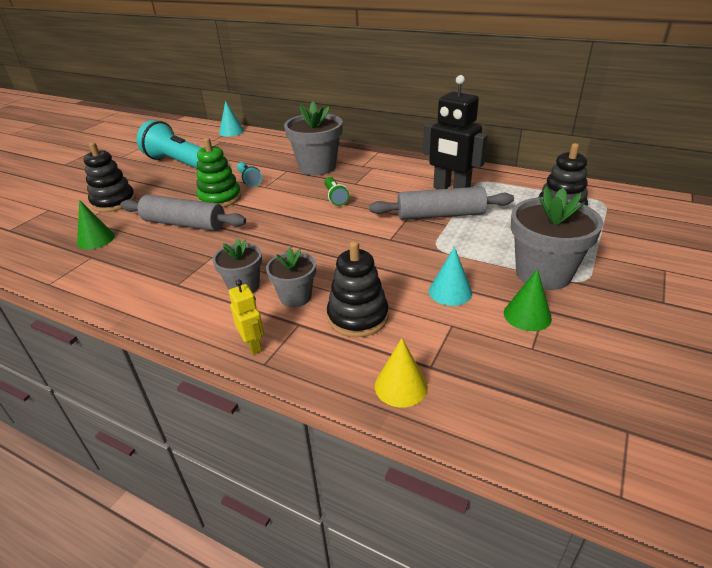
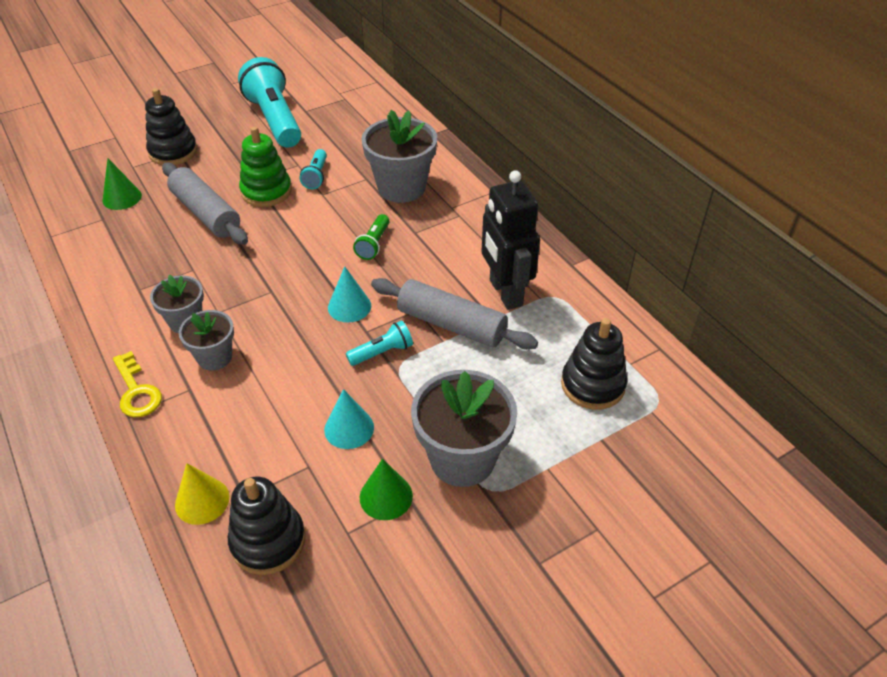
camera: 30 degrees right, 10 degrees up
turquoise cone [219,101,244,136] -> turquoise cone moved to [328,266,371,322]
yellow robot [229,280,264,355] -> yellow key [113,351,162,417]
black stacking toy [327,241,389,338] -> black stacking toy moved to [228,477,306,575]
none -> turquoise flashlight [346,320,413,366]

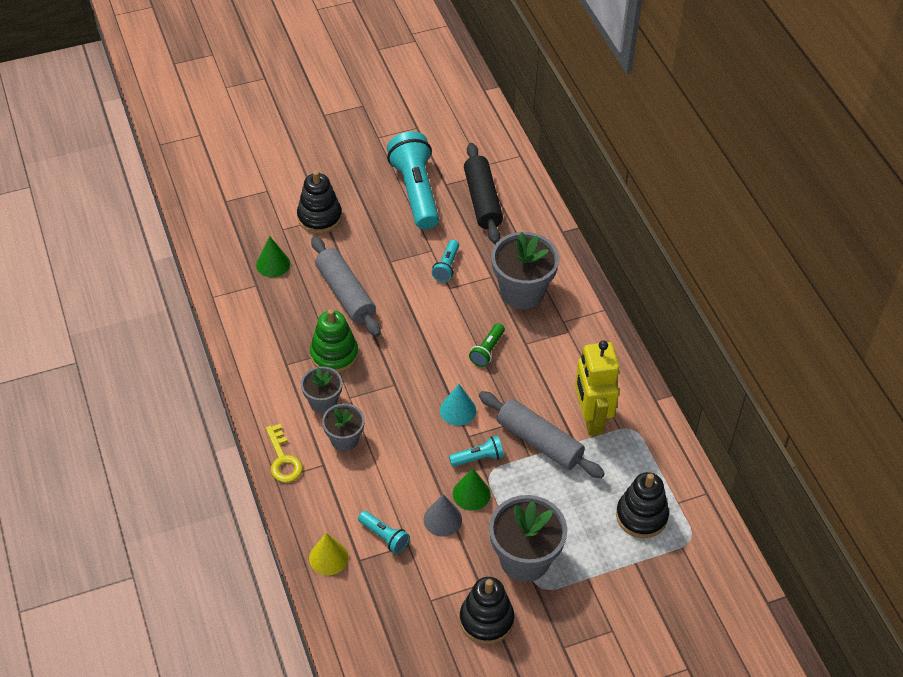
camera: 10 degrees right, 5 degrees up
black stacking toy [228,477,306,575] -> black stacking toy moved to [459,577,514,644]
green stacking toy [239,126,292,207] -> green stacking toy moved to [310,309,358,373]
turquoise cone [324,389,374,449] -> grey cone [424,494,462,537]
green cone [360,459,413,520] -> green cone moved to [453,468,491,511]
black robot [481,170,540,310] -> yellow robot [575,341,619,436]
none -> turquoise flashlight [358,511,410,554]
none -> black rolling pin [464,143,503,244]

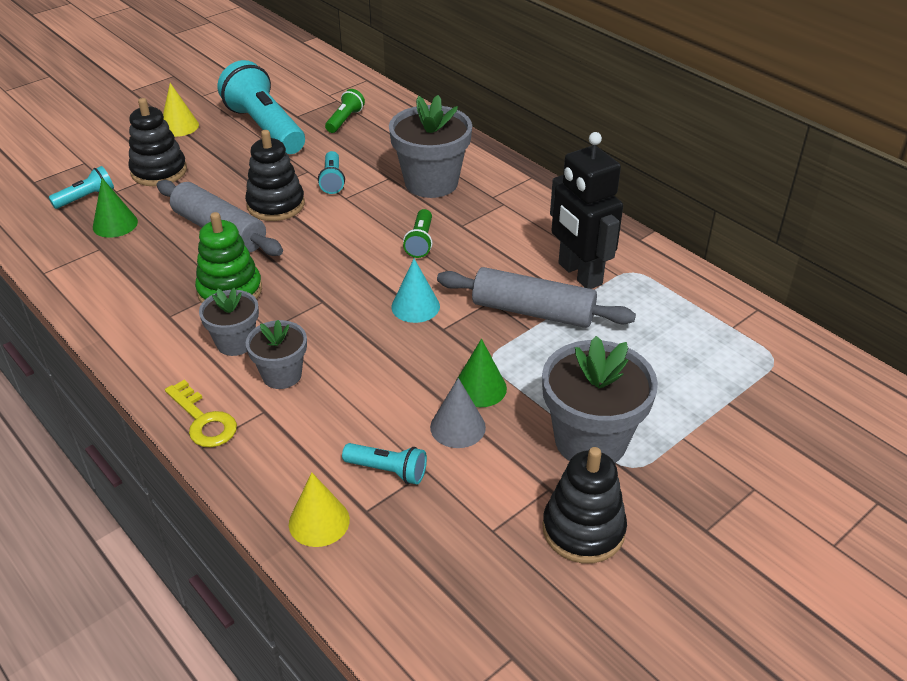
camera: 20 degrees left, 10 degrees down
turquoise flashlight [449,435,504,467] -> turquoise flashlight moved to [49,166,114,209]
black rolling pin [464,143,503,244] -> green flashlight [325,89,365,133]
yellow robot [575,341,619,436] -> black robot [550,132,623,289]
black stacking toy [616,472,669,538] -> black stacking toy moved to [245,130,305,221]
none -> yellow cone [163,83,199,137]

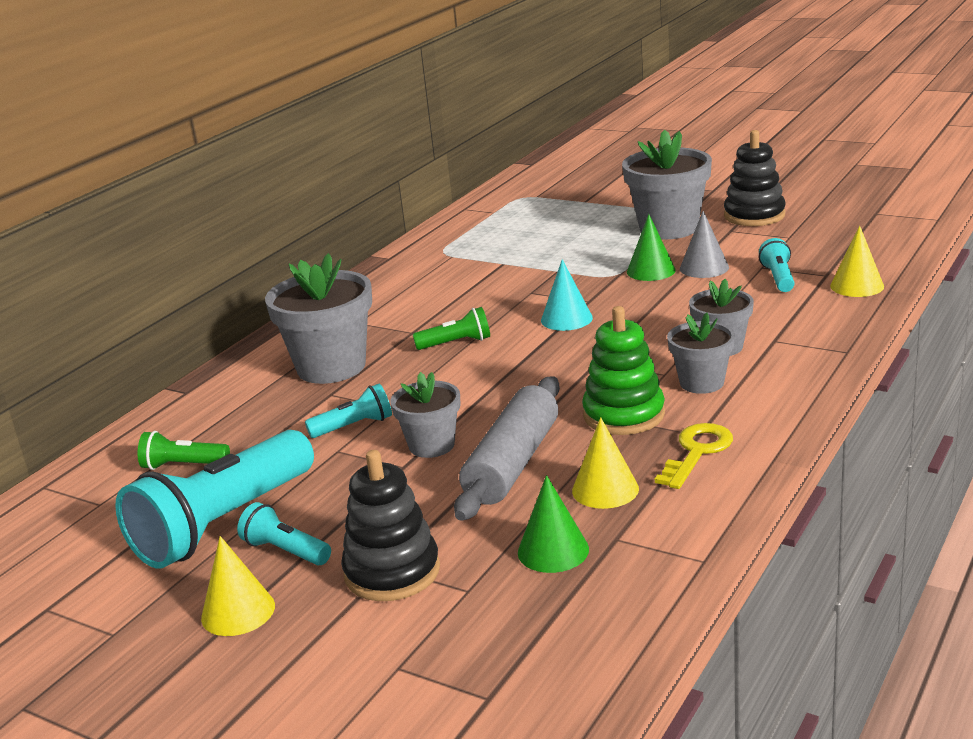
camera: 105 degrees left, 15 degrees down
turquoise flashlight [49,166,114,209] -> turquoise flashlight moved to [237,502,331,565]
yellow key [165,380,237,447] -> yellow key moved to [655,423,733,489]
black stacking toy [245,130,305,221] -> grey flower pot [390,372,460,458]
grey rolling pin [437,267,636,328] -> none
black robot [550,132,623,289] -> none
none -> yellow cone [572,417,639,509]

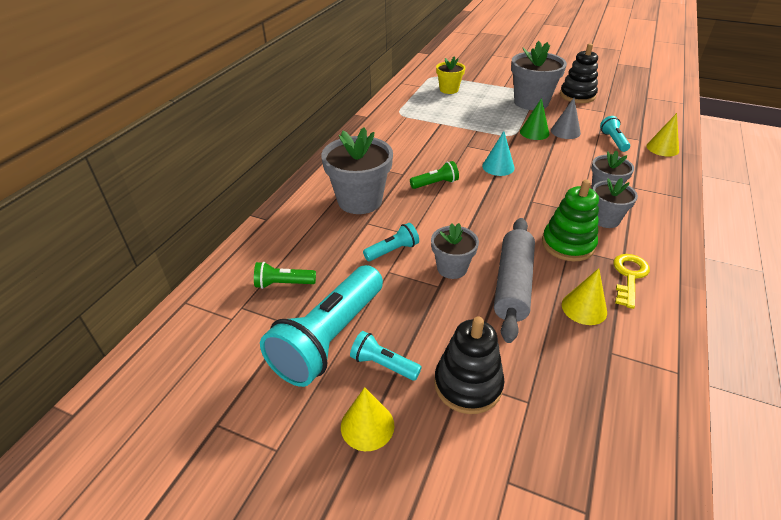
camera: 10 degrees left, 15 degrees up
green cone [518,475,589,573] -> none
none -> yellow flower pot [436,56,465,94]

